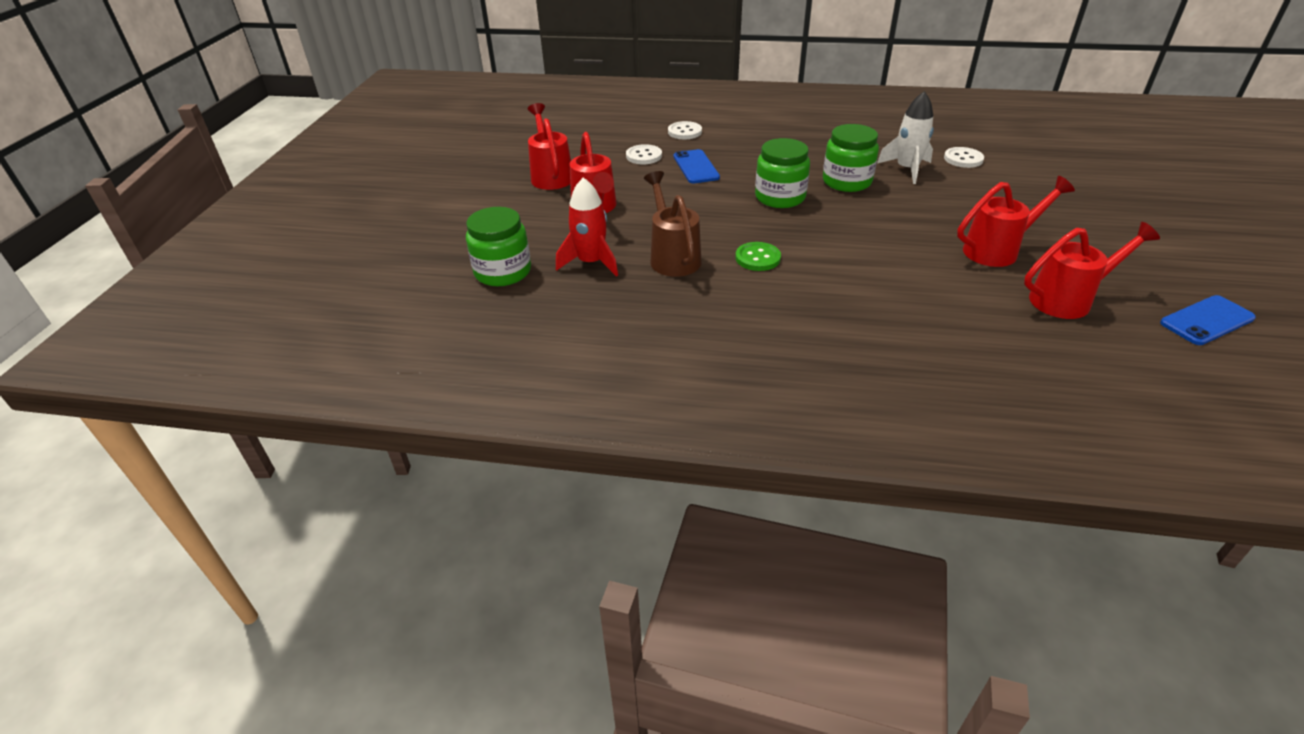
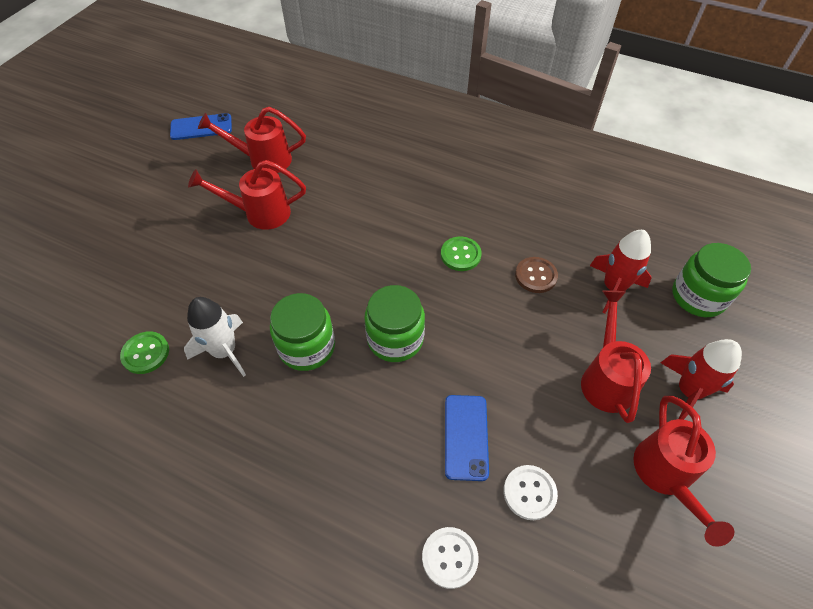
camera: 165 degrees left, 15 degrees up
brown watering can [644,171,702,277] -> brown button [515,257,558,293]
white button [944,147,984,168] -> green button [120,331,169,374]
none -> red rocket [661,339,742,420]

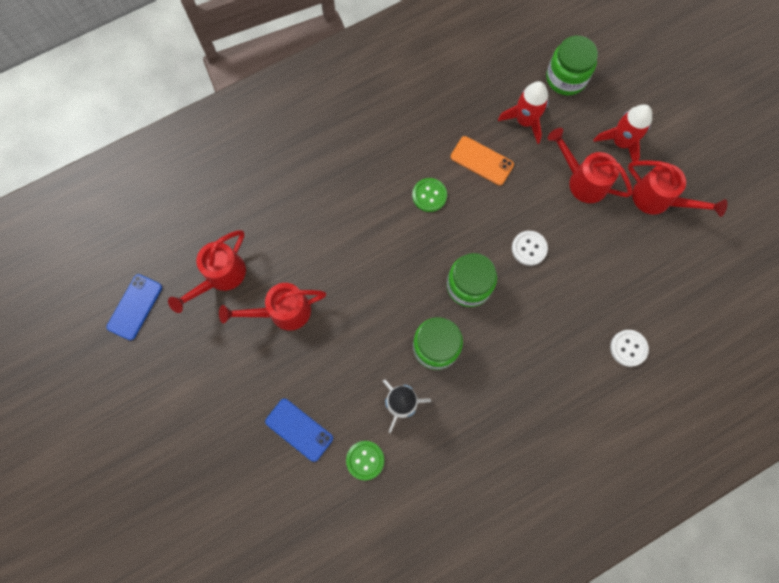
camera: 55 degrees left, 20 degrees up
red watering can [188,160,306,230] -> red watering can turned 45 degrees clockwise [219,283,326,331]
blue phone [445,395,489,481] -> blue phone moved to [265,399,333,462]
white button [504,465,558,520] -> white button moved to [512,231,548,266]
brown button [515,257,558,293] -> orange phone [451,136,514,185]

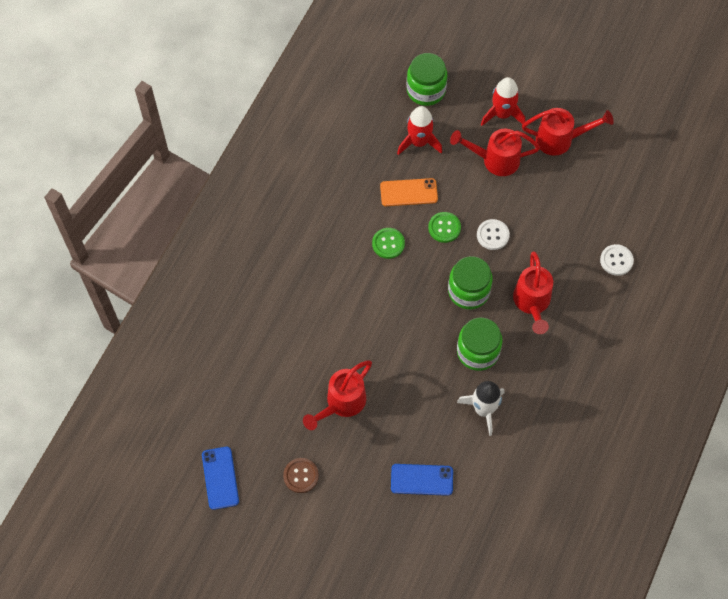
camera: 35 degrees left, 10 degrees down
red watering can [168,230,246,313] -> red watering can moved to [513,252,553,334]
green button [346,441,384,480] -> green button moved to [428,212,461,243]
none -> brown button [283,458,319,493]

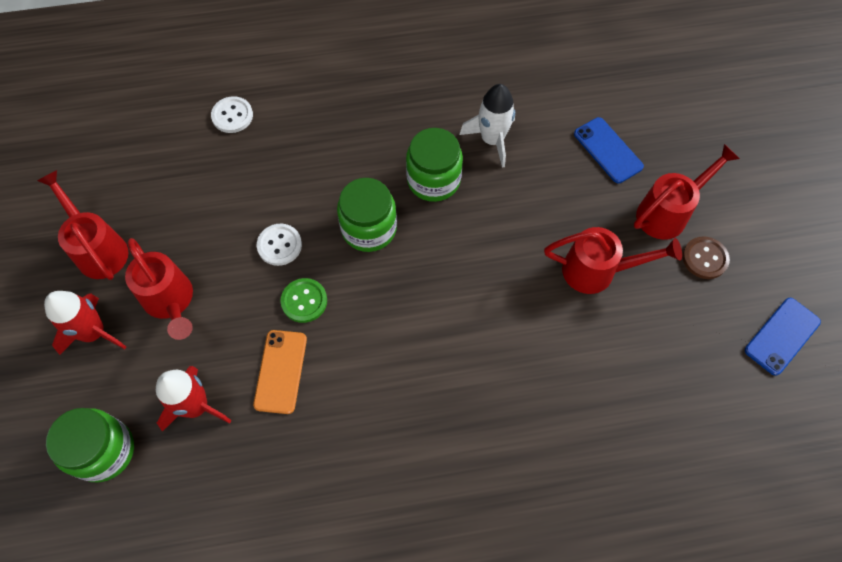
camera: 125 degrees left, 0 degrees up
green button [372,228,405,259] -> none
orange phone [380,178,438,206] -> orange phone turned 45 degrees clockwise [253,330,307,414]
red watering can [513,252,553,334] -> red watering can moved to [634,144,740,240]

